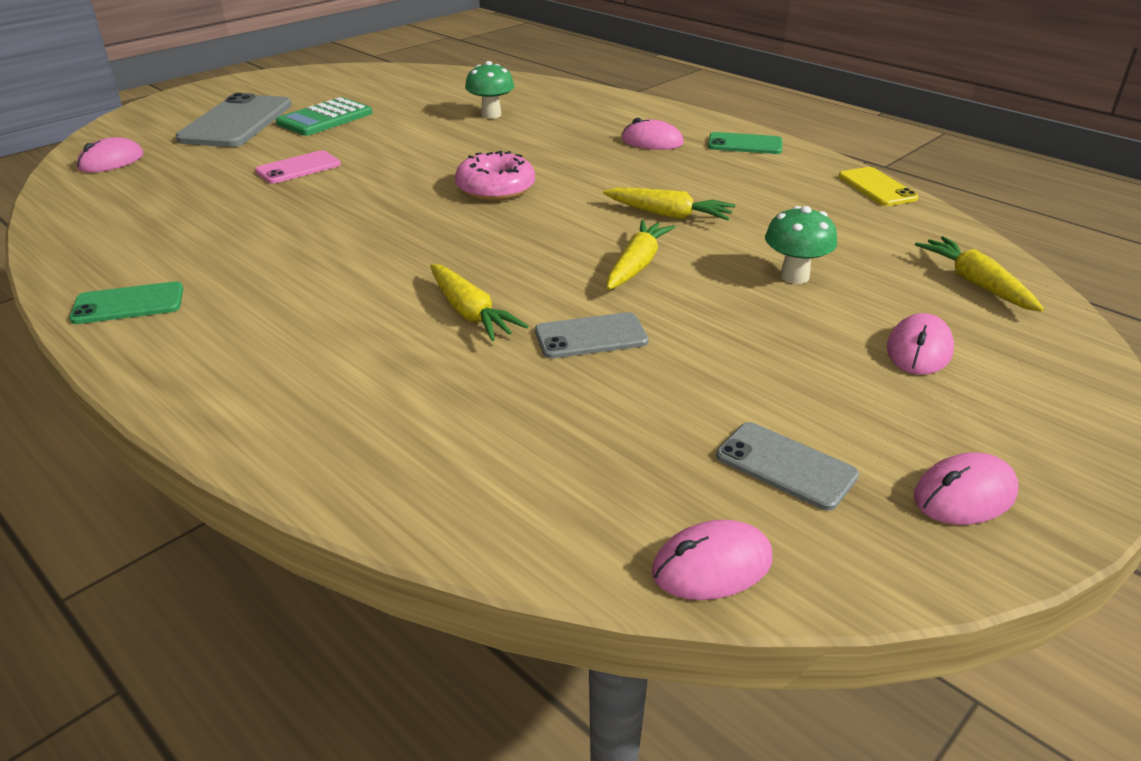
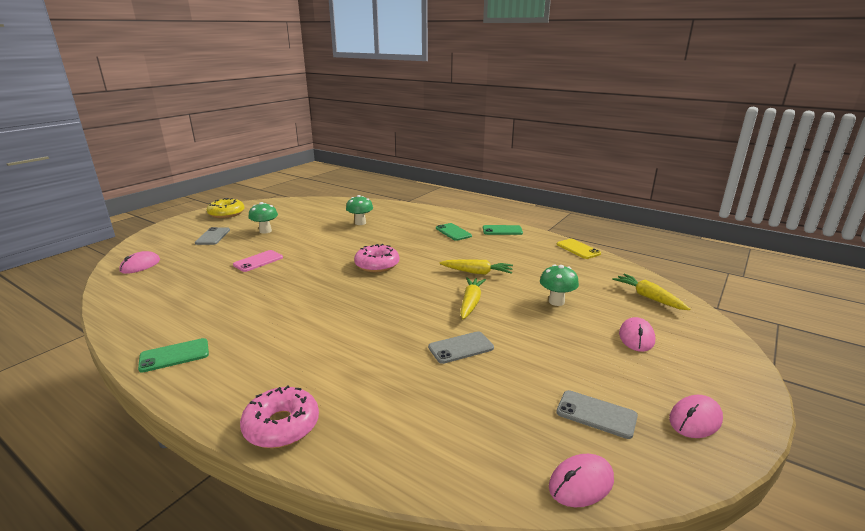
camera: 10 degrees left, 10 degrees down
grey phone [175,93,292,147] -> grey phone [195,227,230,245], size x0.54
green calculator [276,97,373,136] -> green mushroom [248,202,278,233]
yellow carrot [430,264,528,341] -> none
pink mouse [622,118,683,150] -> green phone [436,223,472,241]
none -> yellow donut [207,198,244,218]
none -> pink donut [240,385,319,448]

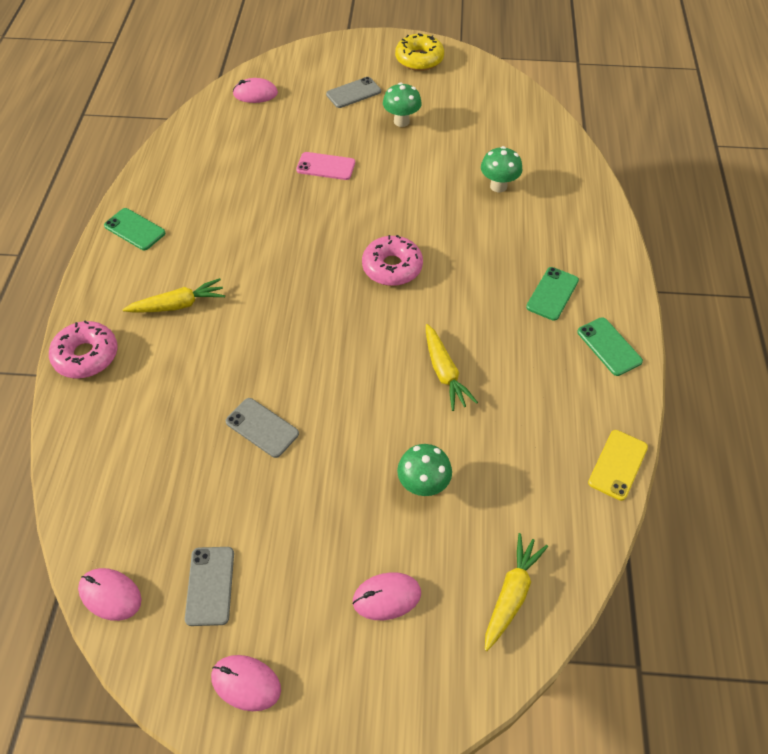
camera: 60 degrees right, 30 degrees up
yellow carrot [460,277,486,319] -> yellow carrot moved to [122,278,225,313]

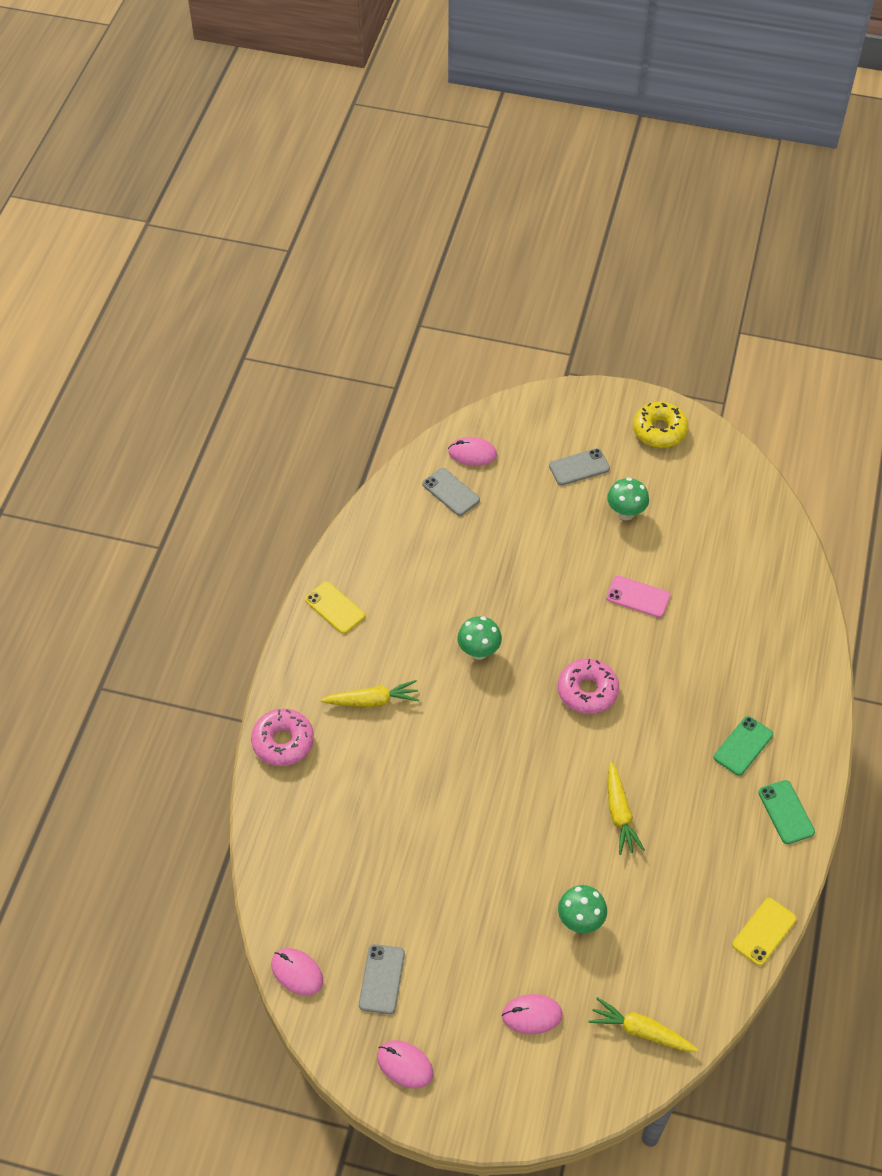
camera: 10 degrees right, 0 degrees up
green phone [104,208,165,250] -> yellow phone [305,581,365,634]
grey phone [226,398,299,458] -> grey phone moved to [422,468,480,516]
pink phone [296,152,355,180] -> pink phone moved to [606,576,670,617]
green mushroom [481,146,523,192] -> green mushroom moved to [457,616,502,660]
yellow carrot [485,533,548,651] -> yellow carrot turned 105 degrees counterclockwise [589,997,698,1051]

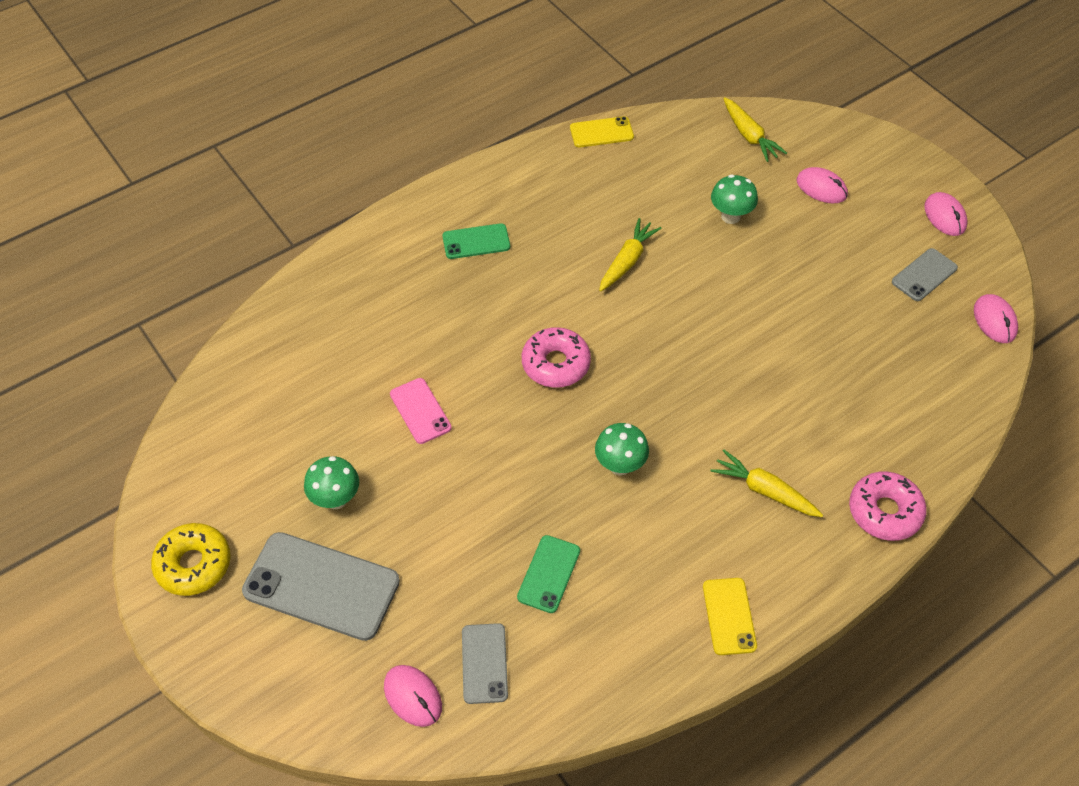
camera: 140 degrees left, 0 degrees up
grey phone [549,448,610,485] -> grey phone [242,532,400,641], size x1.84
green phone [758,780,815,844] -> green phone moved to [517,535,580,613]

